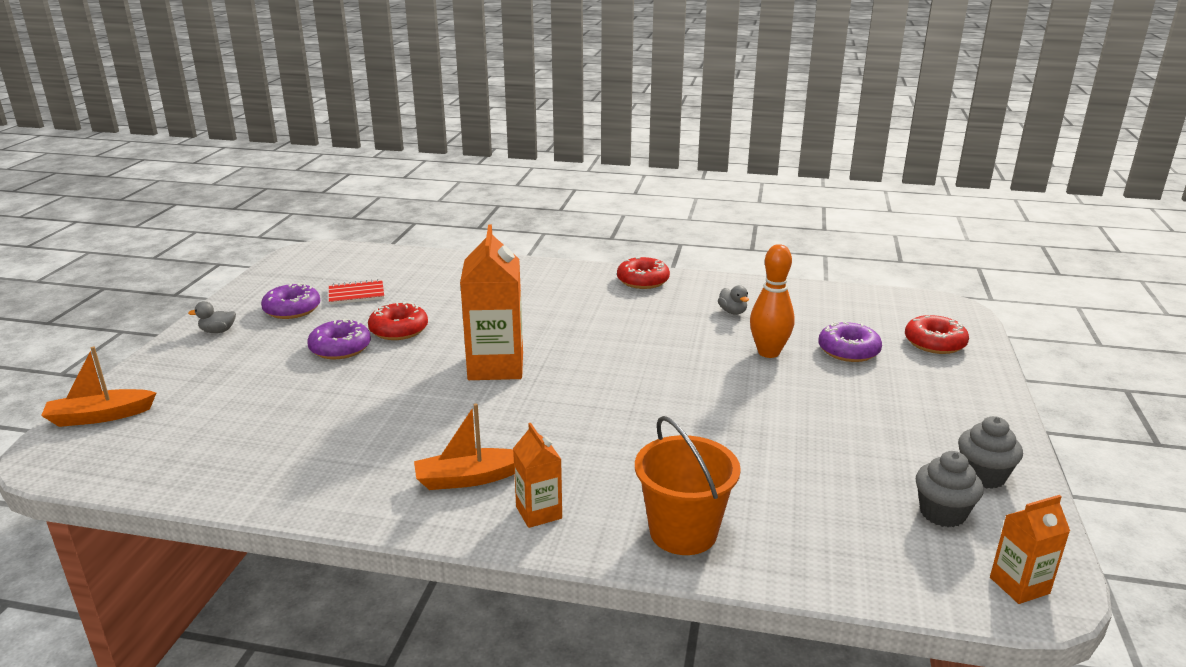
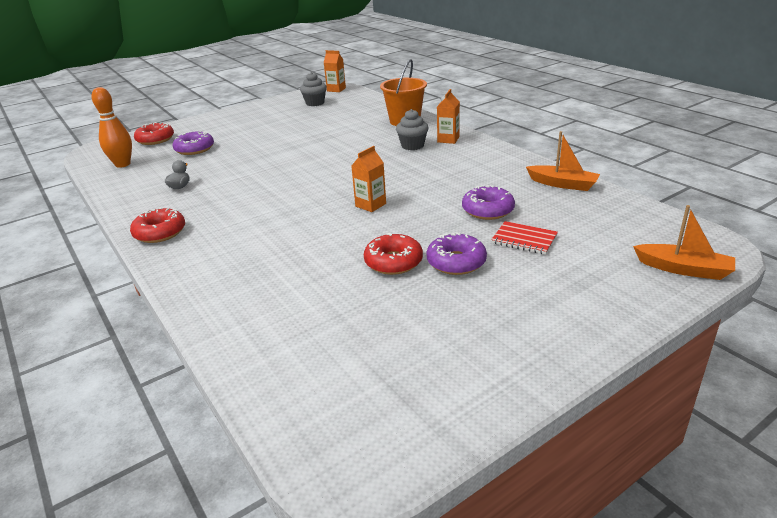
camera: 135 degrees left, 5 degrees up
grey duck [188,301,236,333] -> none
purple donut [261,283,320,319] -> purple donut moved to [462,185,515,220]
red notebook [329,279,384,305] -> red notebook moved to [491,221,558,255]
orange boat [414,403,514,490] -> orange boat moved to [526,131,600,191]
orange carton [460,225,523,380] -> orange carton [351,146,386,212], size x0.53
orange bowling pin [750,244,795,358] -> orange bowling pin moved to [92,87,132,168]
grey cupcake [958,416,1023,489] -> grey cupcake moved to [396,109,429,150]

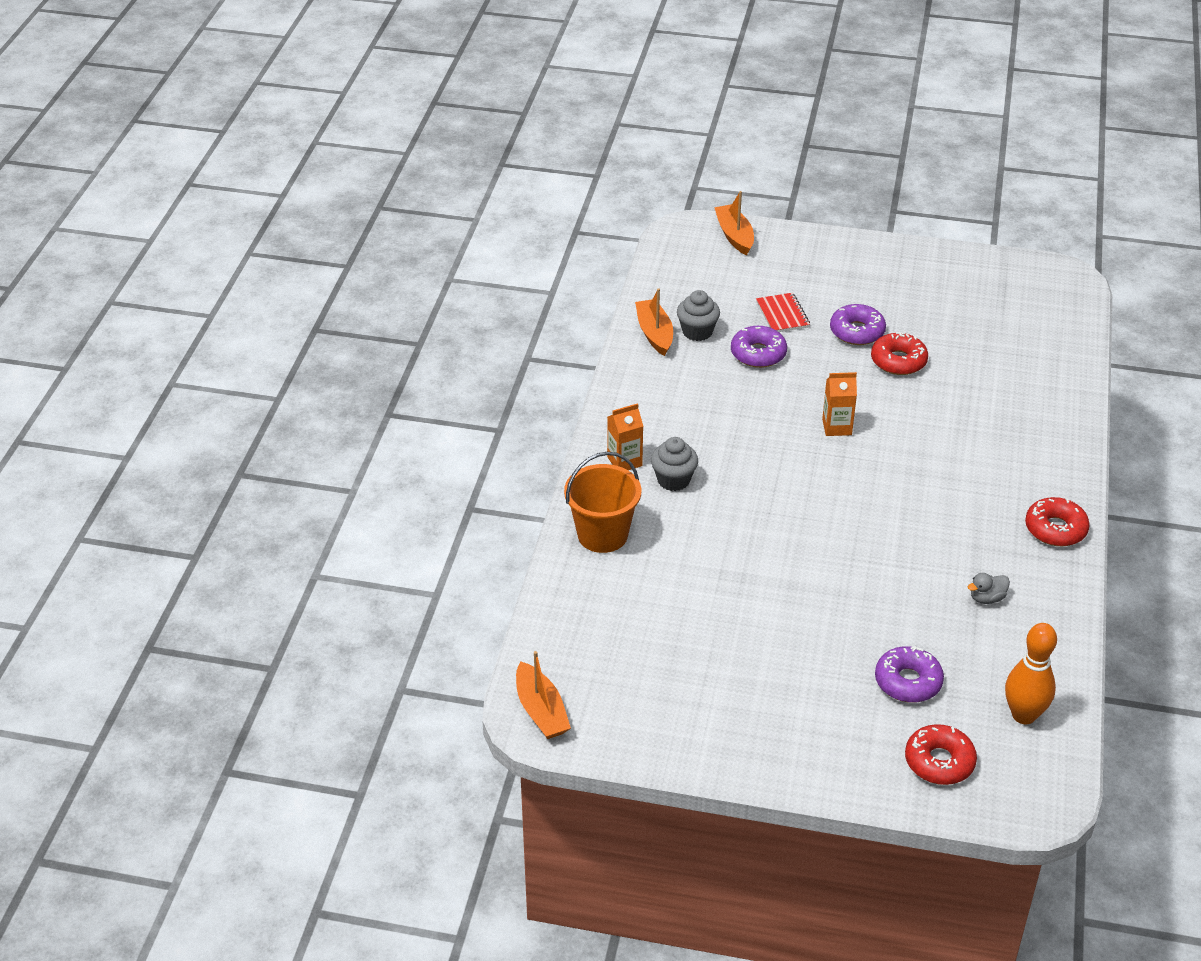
camera: 135 degrees left, 10 degrees up
grey cupcake [300,72,327,106] -> grey cupcake moved to [677,290,720,341]
orange carton [324,50,346,92] -> orange boat [516,651,571,739]

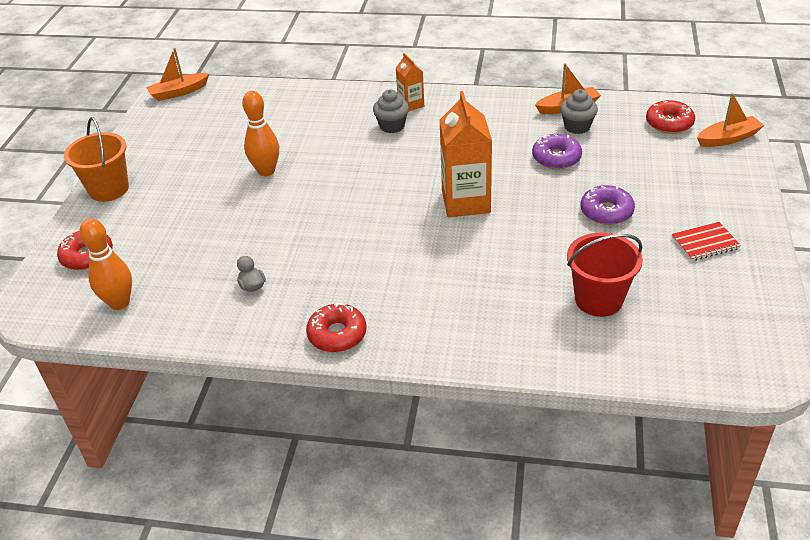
camera: 90 degrees right, 0 degrees up
orange bucket [564,452,641,553] -> orange bucket moved to [64,117,129,202]
red notebook [756,293,810,332] -> red notebook moved to [671,222,741,261]
orange carton [822,372,857,436] -> orange carton [440,91,492,217], size x1.88
red donut [871,332,928,375] -> red donut moved to [646,100,695,134]
purple donut [875,646,944,703] -> none
none -> orange bowling pin [242,91,279,176]
none -> red bucket [567,233,643,317]

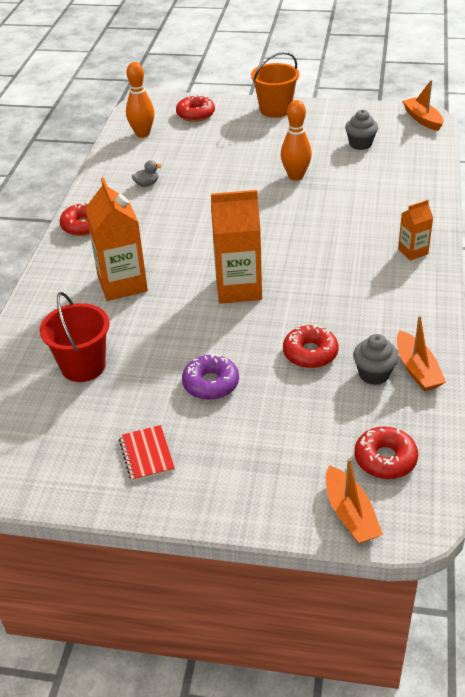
camera: 90 degrees right, 0 degrees up
grey cupcake [373,89,409,133] -> grey cupcake moved to [345,109,378,150]
purple donut [532,134,582,169] -> red donut [283,325,339,368]
none -> orange carton [85,177,148,301]

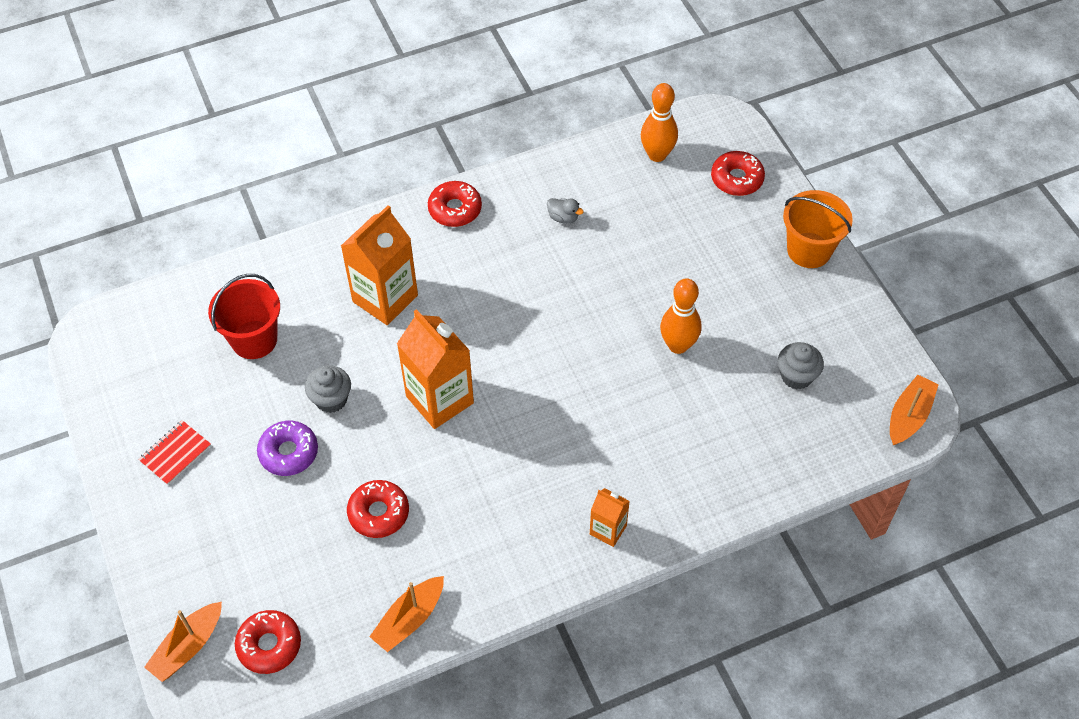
camera: 55 degrees right, 15 degrees up
grey cupcake [353,334,399,385] -> grey cupcake moved to [305,365,351,413]

